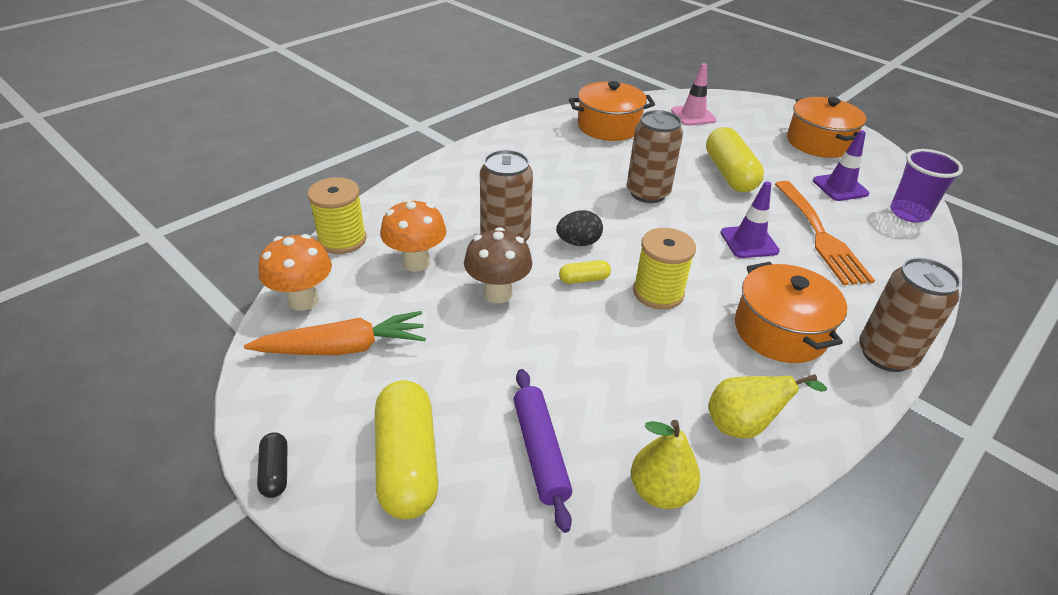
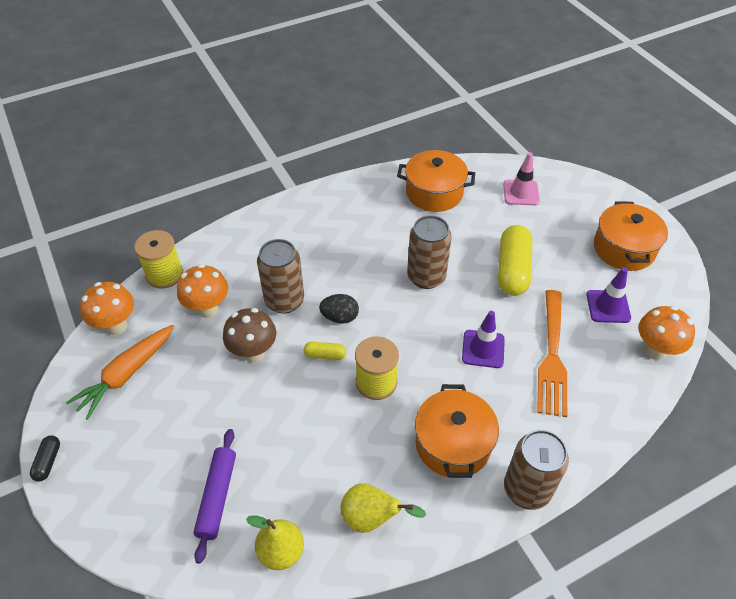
camera: 20 degrees right, 10 degrees up
orange carrot [244,311,426,355] -> orange carrot turned 120 degrees clockwise [66,325,174,420]
yellow capsule [375,380,438,520] -> none
purple cup [890,149,963,223] -> orange mushroom [639,306,695,360]

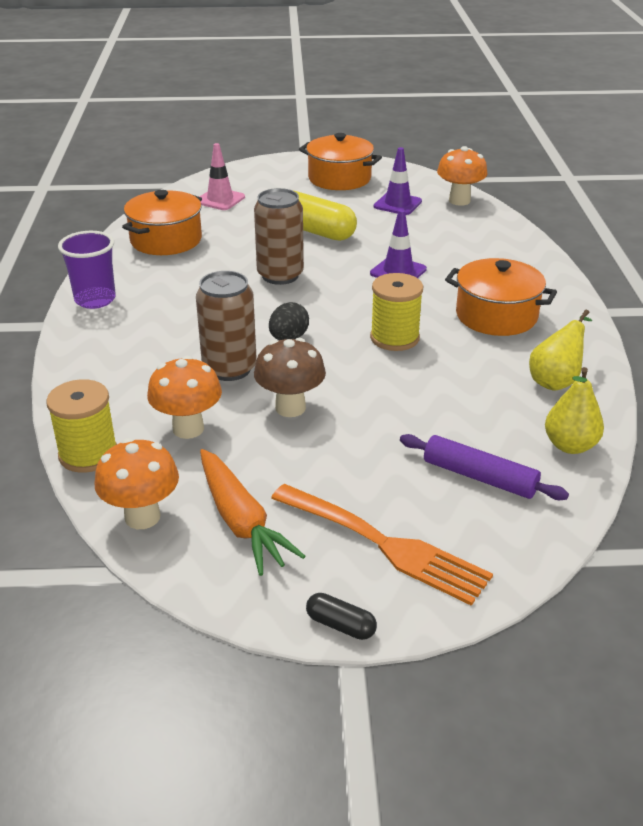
camera: 65 degrees left, 15 degrees down
yellow capsule [304,342,346,360] -> none
brown can [504,430,569,510] -> none
orange fork [537,290,567,417] -> orange fork moved to [271,484,493,606]
none -> purple cup [58,231,116,309]

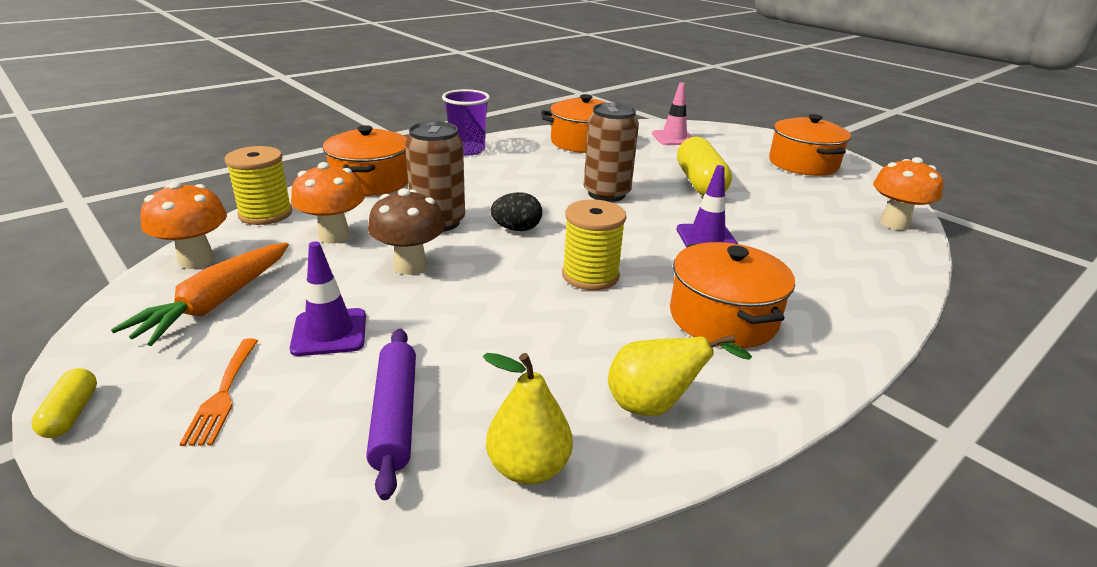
camera: 50 degrees right, 5 degrees down
orange fork [271,484,493,606] -> orange fork [180,338,258,446], size x0.54
black capsule [306,593,377,640] -> yellow capsule [31,368,97,438]
purple traffic cone [374,147,422,215] -> purple traffic cone moved to [290,241,366,356]
none -> orange pot [323,125,408,196]

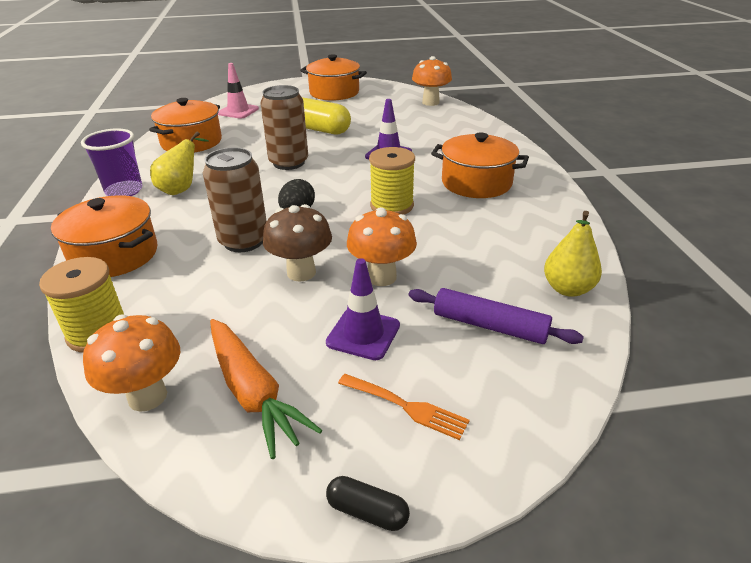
camera: 55 degrees left, 5 degrees up
yellow capsule [31,368,97,438] -> black capsule [326,476,410,531]
orange mushroom [291,162,365,243] -> orange mushroom moved to [347,207,417,286]
yellow pear [608,335,752,416] -> yellow pear moved to [150,131,209,195]

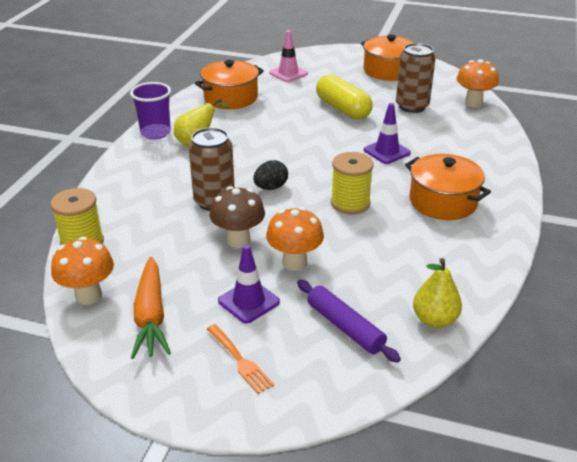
camera: 25 degrees right, 0 degrees up
orange pot [51,195,157,277] -> none
brown can [260,85,308,170] -> brown can moved to [396,43,436,113]
black capsule [326,476,410,531] -> none

